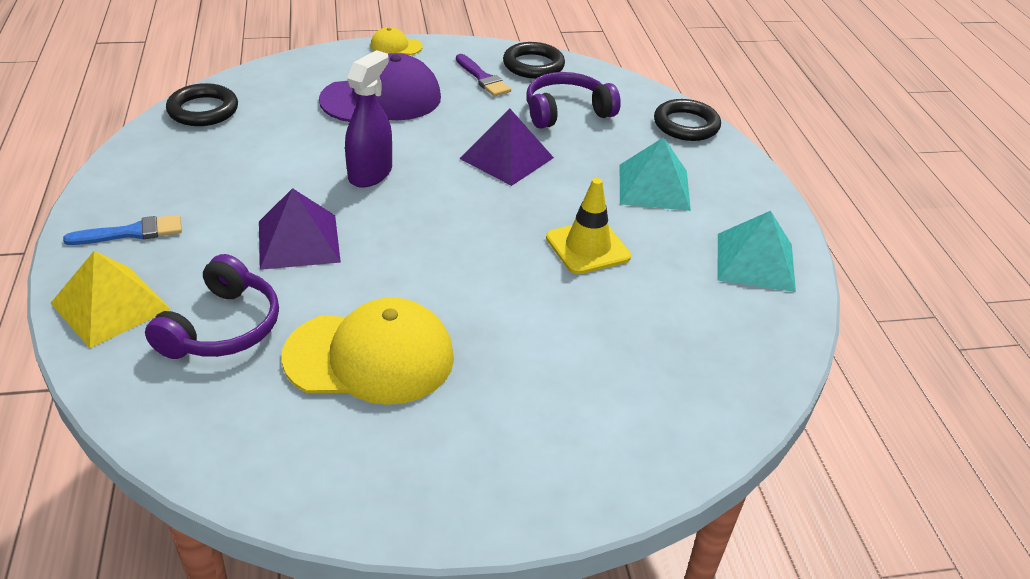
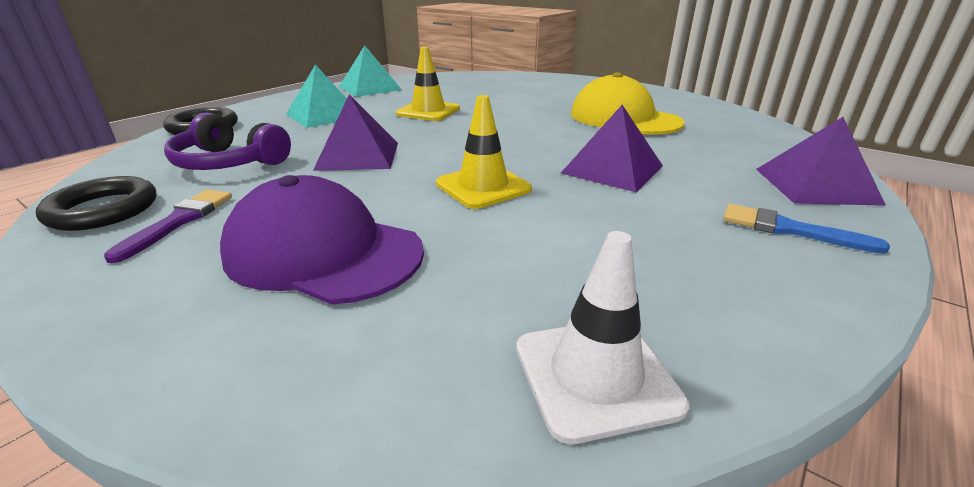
camera: 130 degrees left, 10 degrees down
yellow pyramid [51,251,171,348] -> purple pyramid [756,117,886,206]
purple headphones [145,254,279,359] -> none
black ring [166,83,238,126] -> white traffic cone [516,231,689,444]
purple spray bottle [345,50,392,188] -> yellow traffic cone [436,95,532,209]
yellow cap [370,27,423,55] -> none

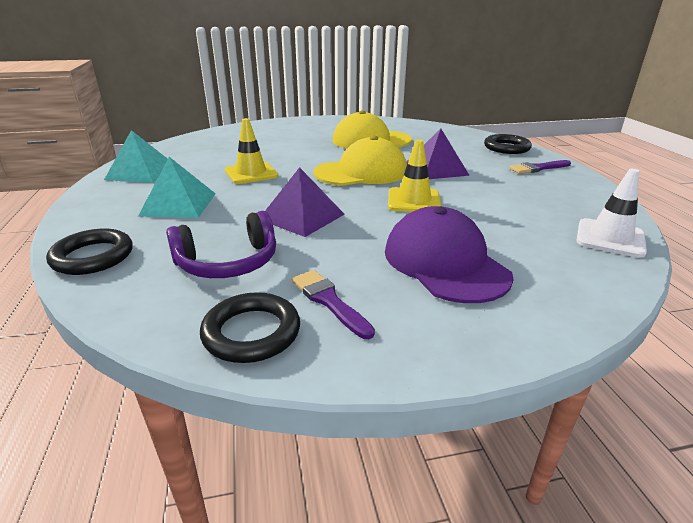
camera: 50 degrees left, 0 degrees up
purple cap [220,175,424,305] -> purple cap turned 90 degrees clockwise [385,206,514,303]
blue brush [723,204,890,254] -> purple brush [509,160,571,174]
purple pyramid [756,117,886,206] -> black ring [484,134,532,154]
none -> yellow cap [313,136,407,186]

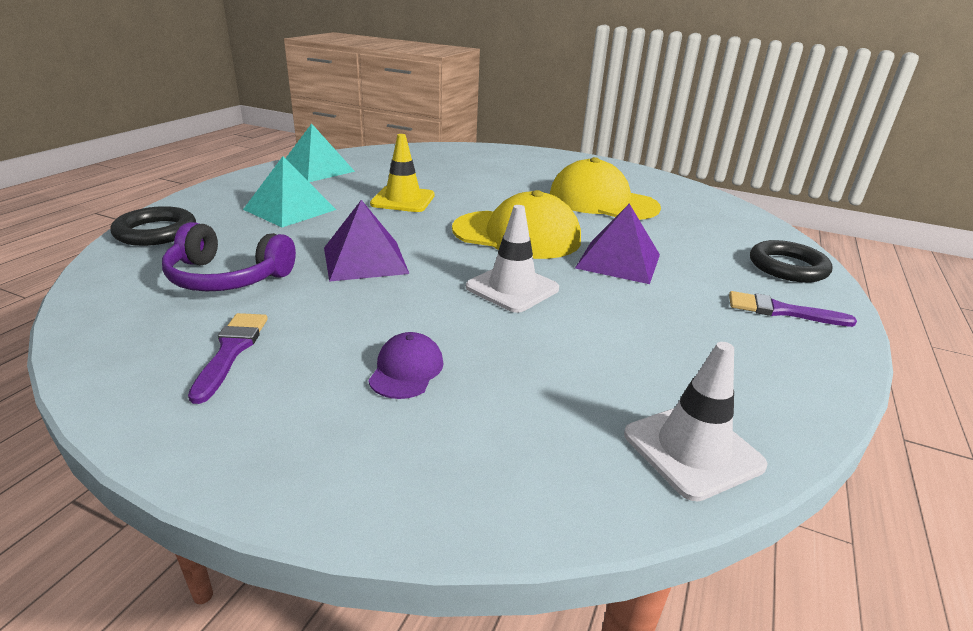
camera: 35 degrees right, 0 degrees up
black ring [200,292,300,363] -> none
purple cap [385,206,514,303] -> purple cap [368,332,444,399], size x0.47
yellow traffic cone [388,139,441,212] -> white traffic cone [466,205,559,313]

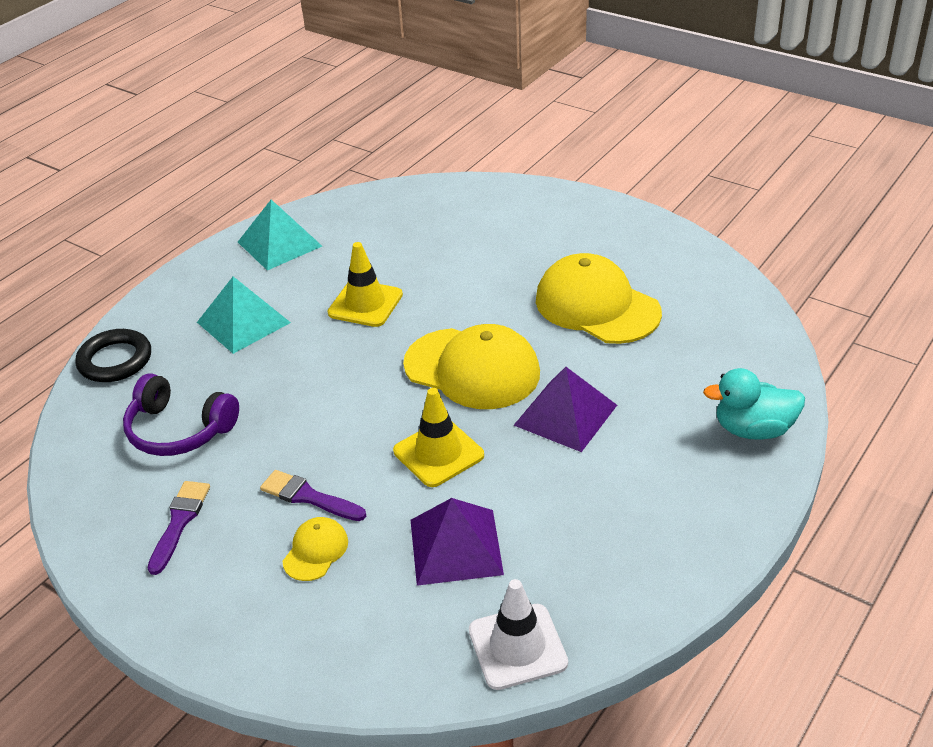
camera: 15 degrees right, 10 degrees up
purple pyramid [324,200,409,282] -> purple pyramid moved to [411,498,504,586]
purple cap [368,332,444,399] -> yellow cap [282,517,348,581]
white traffic cone [466,205,559,313] -> yellow traffic cone [393,388,484,487]
purple brush [729,291,857,327] -> purple brush moved to [260,470,366,521]
black ring [750,240,832,283] -> turquoise duck [703,368,805,440]

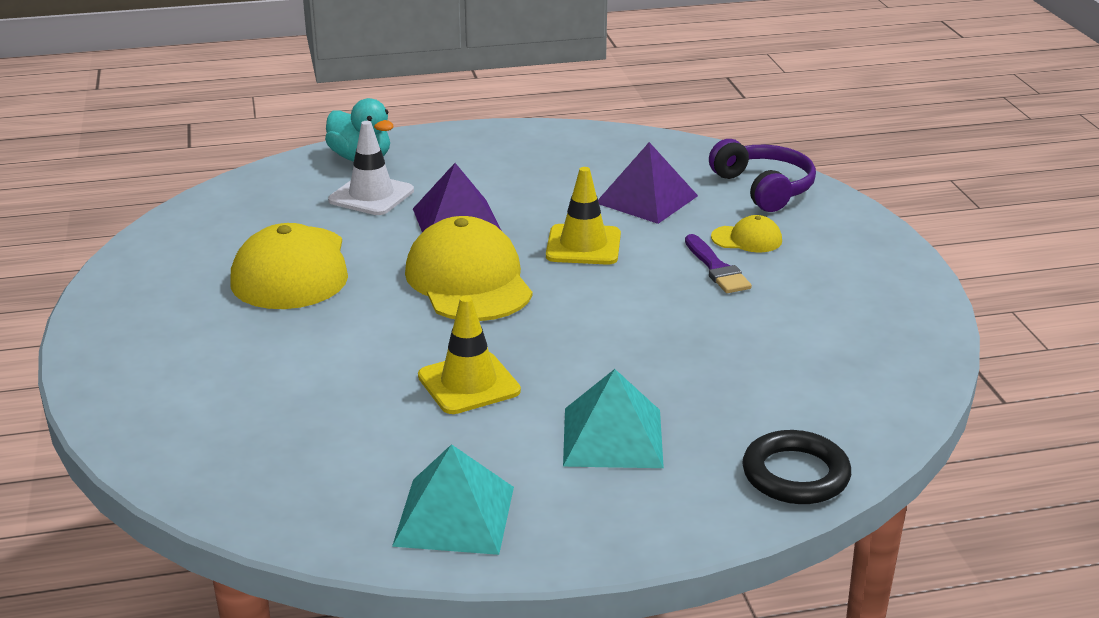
camera: 140 degrees left, 10 degrees down
purple headphones [123,373,239,456] -> purple headphones moved to [709,139,816,212]
purple brush [148,481,210,575] -> none
yellow cap [282,517,348,581] -> yellow cap turned 150 degrees counterclockwise [711,215,782,252]
white traffic cone [469,579,568,690] -> white traffic cone moved to [328,121,414,215]

